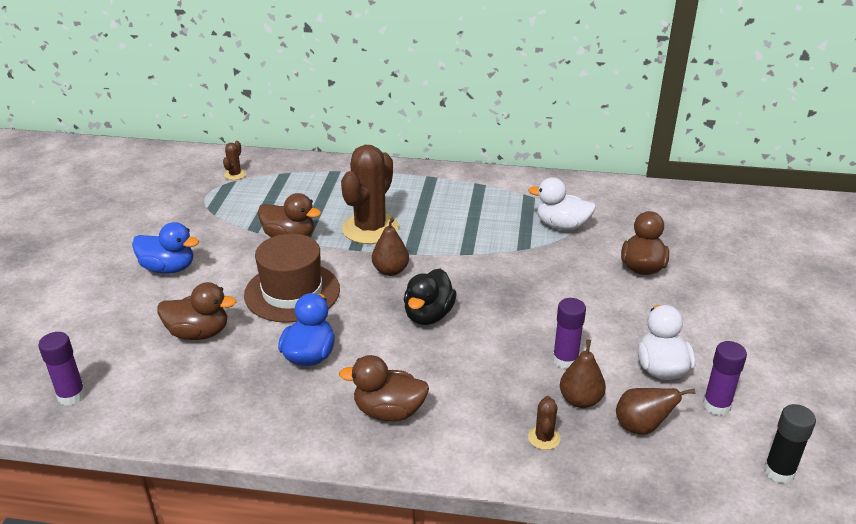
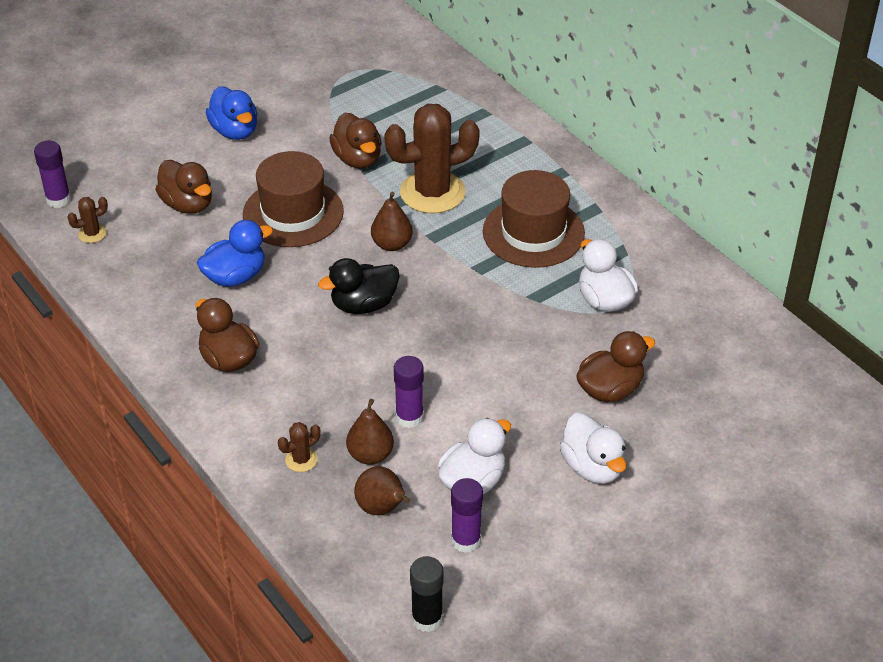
camera: 45 degrees right, 10 degrees up
brown cactus [223,141,246,180] -> brown cactus moved to [67,197,108,243]
none -> brown hat [483,170,585,268]
none -> white duck [559,413,627,484]

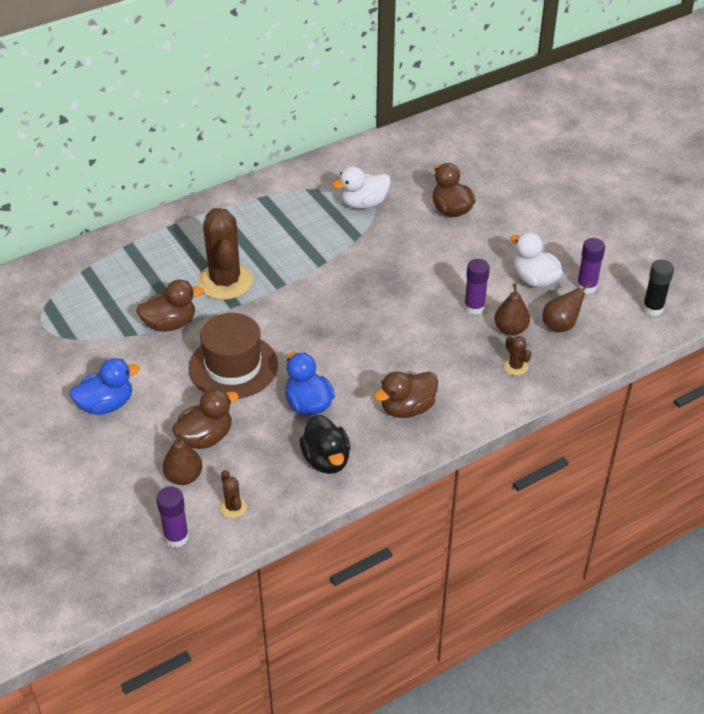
camera: 85 degrees left, 0 degrees up
black duck [318,258,400,314] -> black duck moved to [300,414,350,474]
brown pear [371,192,413,251] -> brown pear moved to [163,431,203,485]
brown hat [483,170,585,268] -> none
white duck [559,413,627,484] -> none

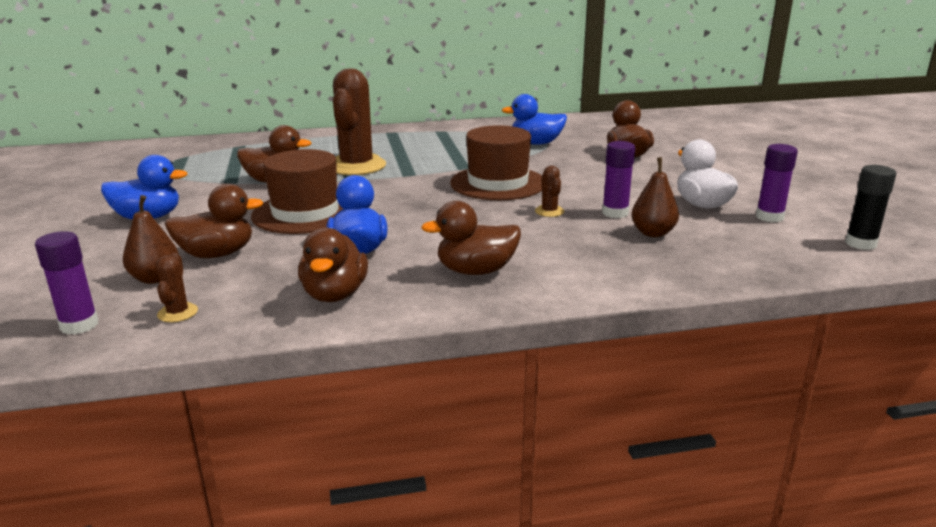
camera: 20 degrees right, 20 degrees down
black duck [300,414,350,474] -> brown duck [298,227,368,302]
white duck [332,166,391,209] -> blue duck [502,94,567,145]
brown cactus [504,336,532,375] -> brown cactus moved to [535,166,564,217]
brown pear [543,282,592,333] -> none
none -> brown hat [450,125,542,200]

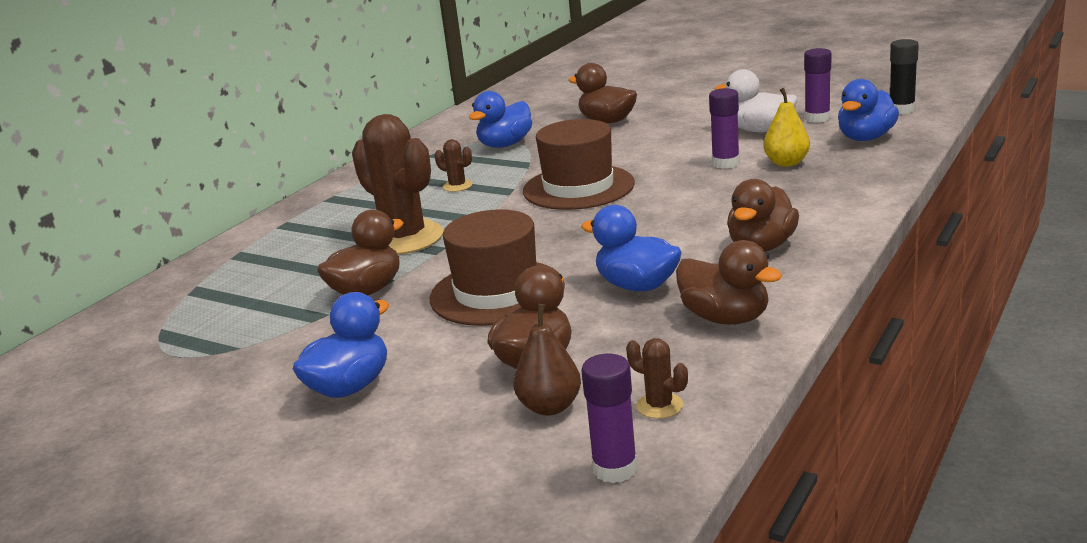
camera: 45 degrees left, 0 degrees up
brown cactus [535,166,564,217] -> brown cactus moved to [435,139,472,192]
brown pear [632,157,679,237] -> yellow pear [763,88,810,167]
none -> blue duck [838,79,899,141]

